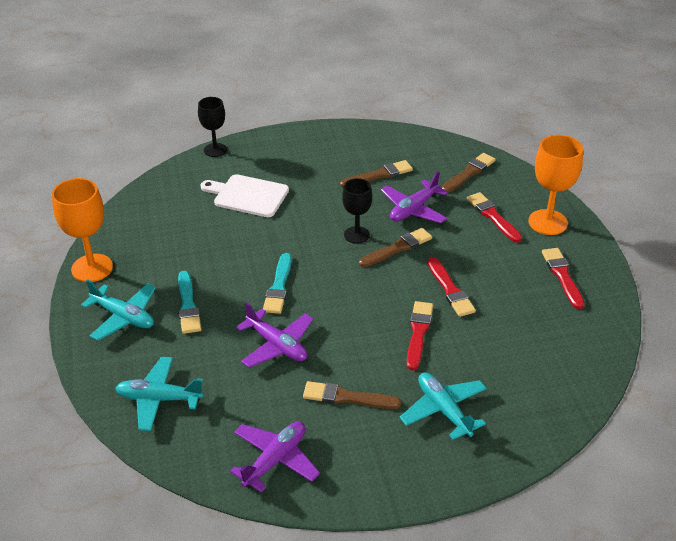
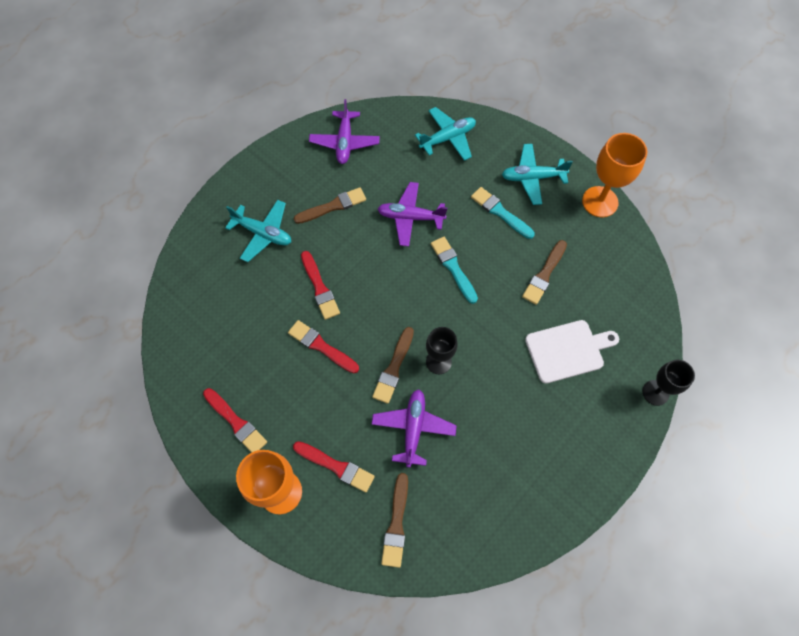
camera: 145 degrees right, 25 degrees up
brown brush [340,160,413,187] -> brown brush moved to [522,240,567,305]

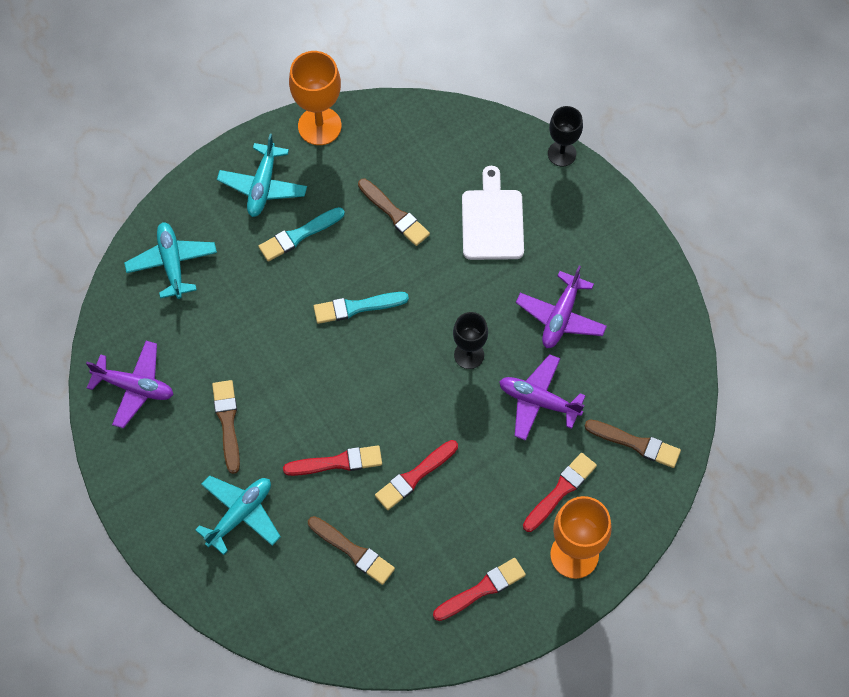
camera: 75 degrees left, 0 degrees up
brown brush [372,327,414,404] -> brown brush moved to [308,516,395,585]
purple plane [378,182,447,247] -> purple plane moved to [516,266,607,348]

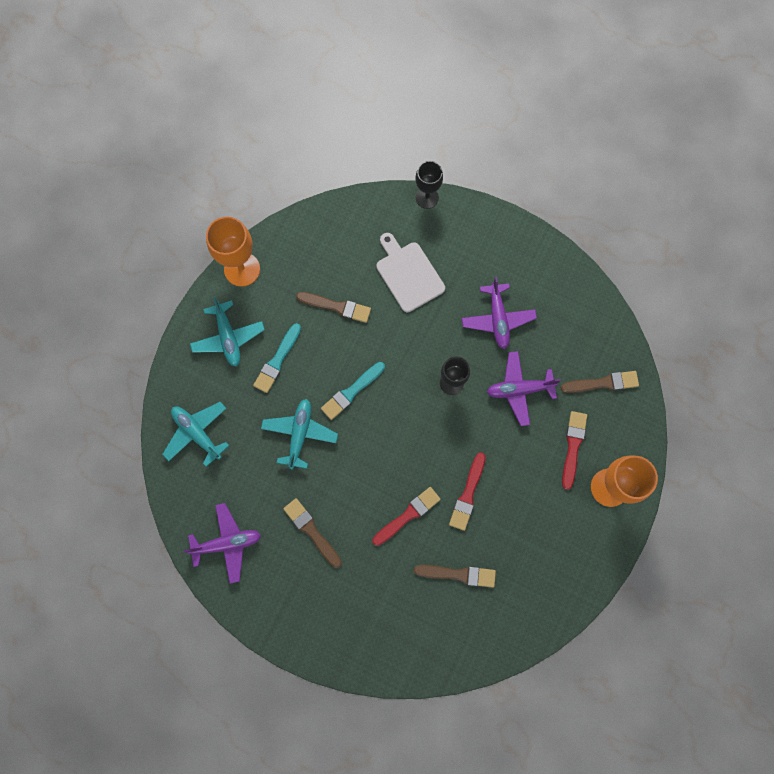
camera: 30 degrees left, 10 degrees up
turquoise plane [195,475,281,555] -> turquoise plane moved to [261,399,338,469]
red brush [433,558,526,621] -> none

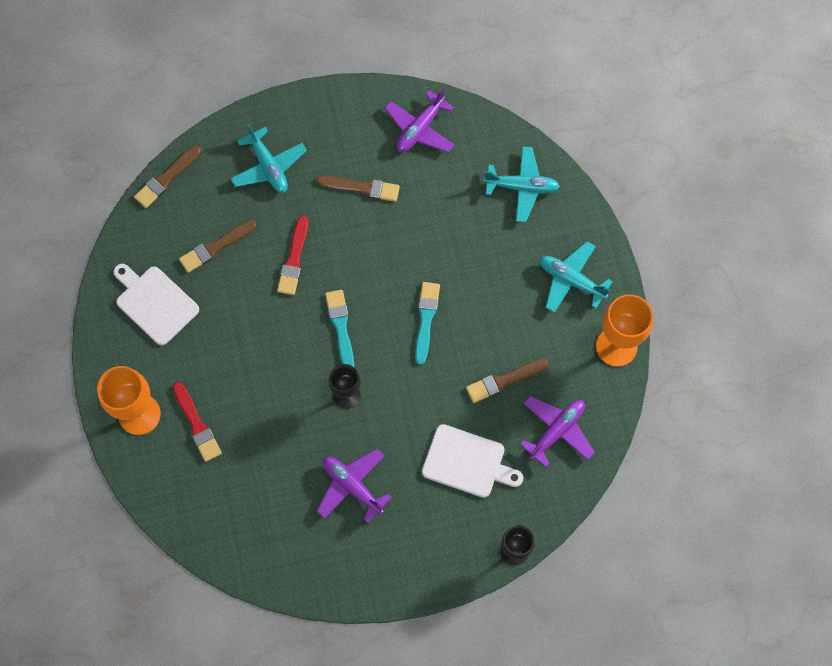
camera: 140 degrees right, 5 degrees down
turquoise brush [253,323,301,393] -> turquoise brush moved to [325,290,354,367]
turquoise plane [261,399,338,469] -> turquoise plane moved to [230,124,307,193]
red brush [449,452,486,531] -> none
purple plane [487,351,561,426] -> purple plane moved to [520,396,595,467]
brown brush [561,371,639,393] -> brown brush moved to [134,145,201,208]
none -> white cutting board [113,264,199,345]

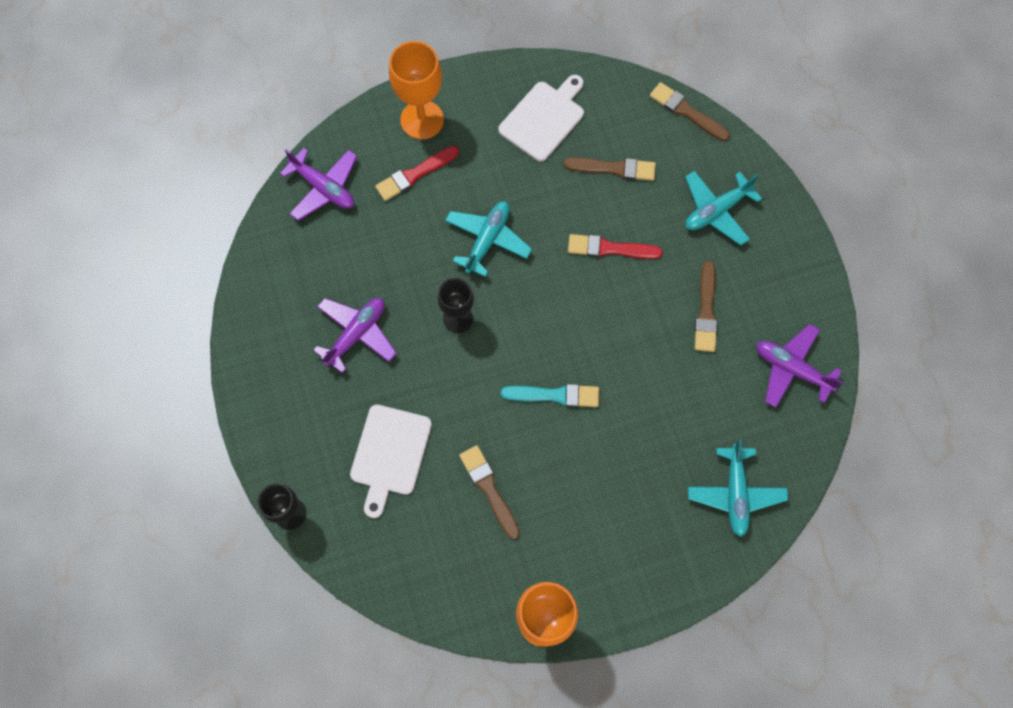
camera: 85 degrees right, 0 degrees up
brown brush [179,220,256,273] -> brown brush turned 135 degrees clockwise [563,157,656,181]
turquoise brush [325,290,354,367] -> none
purple plane [520,396,595,467] -> purple plane moved to [280,148,357,221]
turquoise plane [540,241,613,313] -> turquoise plane moved to [445,201,532,277]

